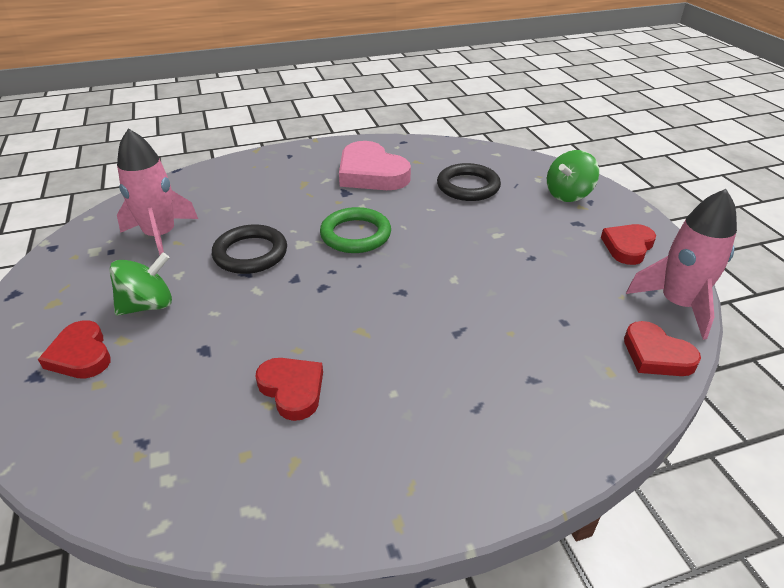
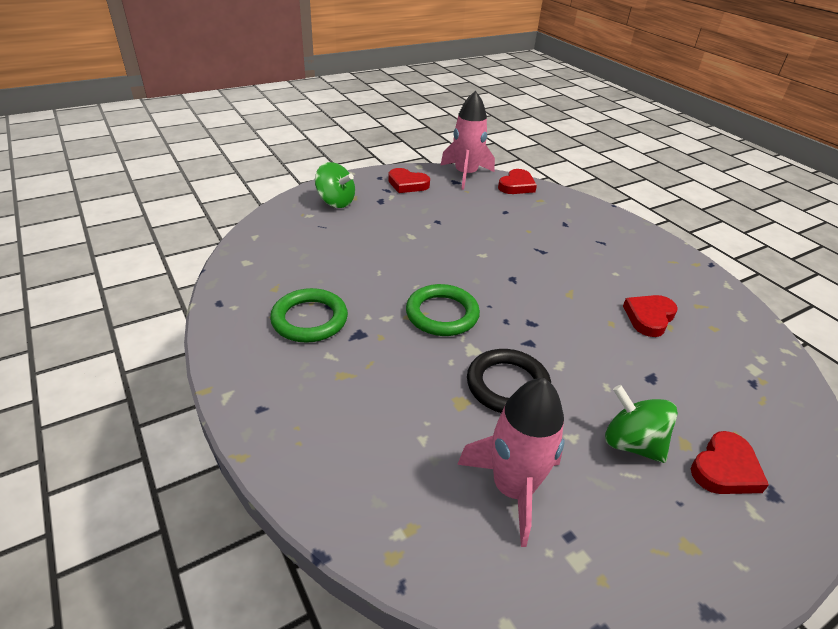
camera: 105 degrees left, 0 degrees up
pink heart [339,141,411,190] -> green ring [270,288,348,343]
black ring [437,163,501,201] -> none

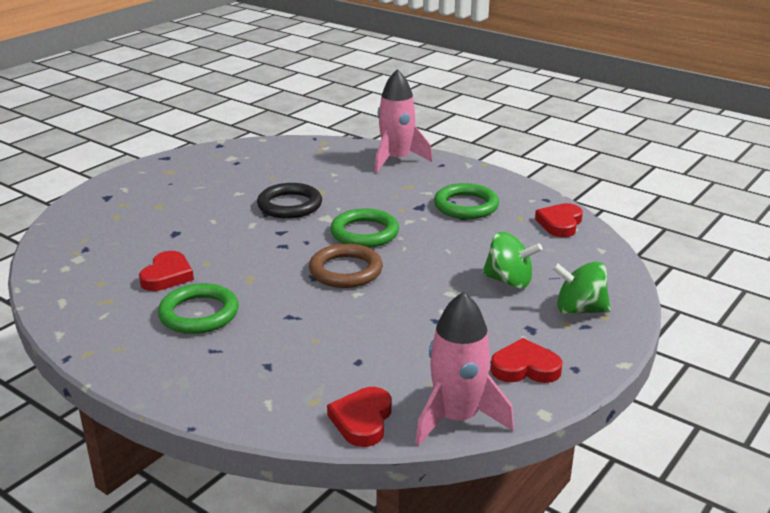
camera: 160 degrees right, 10 degrees down
pink rocket [457,378,564,547] -> pink rocket moved to [375,69,432,173]
green spinning top [605,385,678,463] -> green spinning top moved to [482,232,543,289]
red heart [691,431,769,494] -> red heart moved to [535,203,583,237]
none -> green ring [158,283,239,334]
none -> brown ring [309,244,383,288]

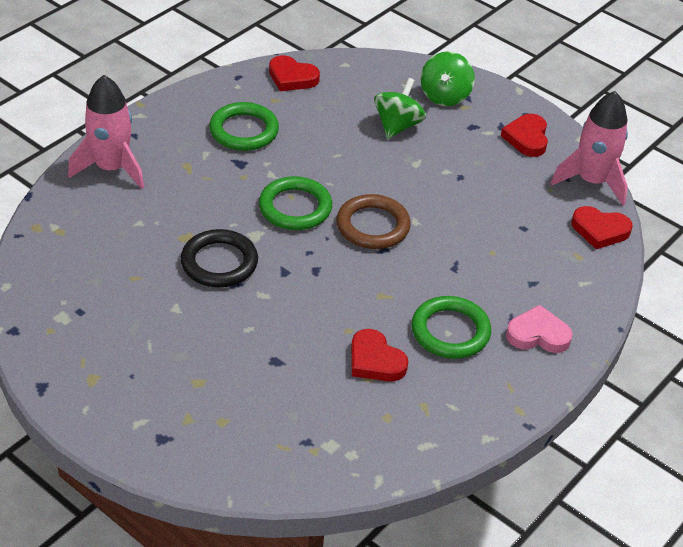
camera: 90 degrees left, 15 degrees up
red heart [139,251,194,291] -> red heart turned 150 degrees counterclockwise [351,329,408,382]
none -> pink heart [506,305,573,353]

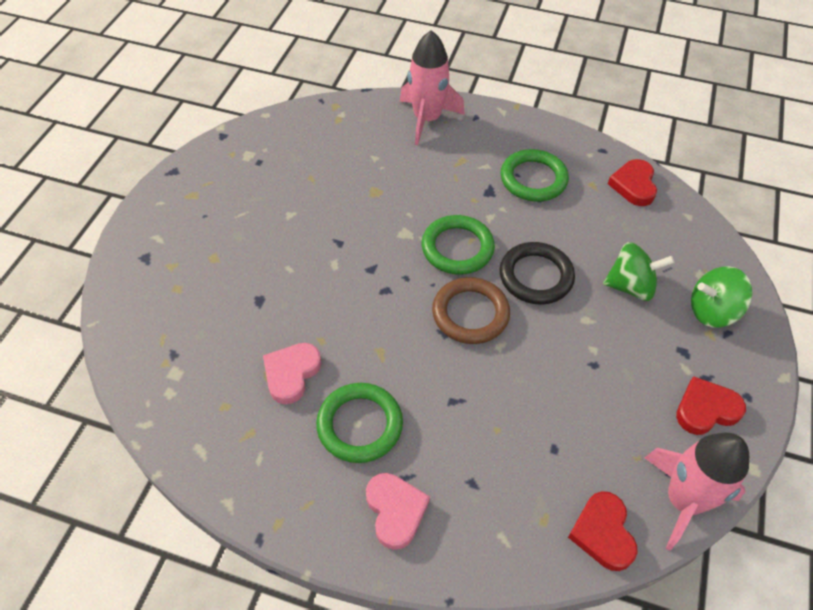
camera: 70 degrees right, 10 degrees up
black ring [181,229,258,287] -> black ring moved to [500,242,575,305]
red heart [351,329,408,382] -> pink heart [263,343,321,404]

